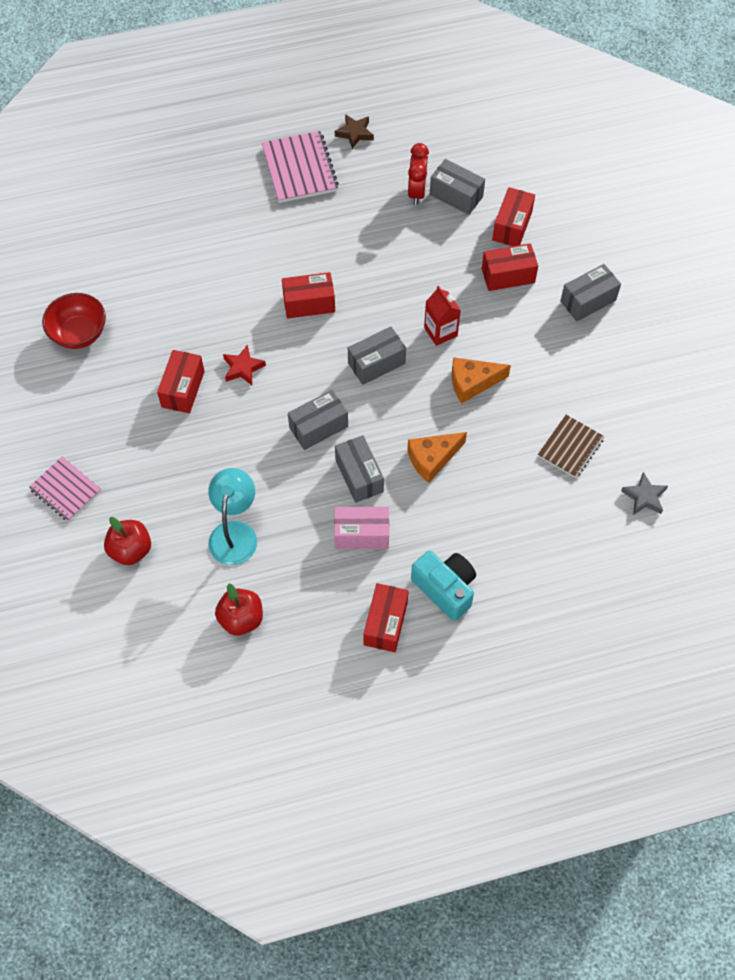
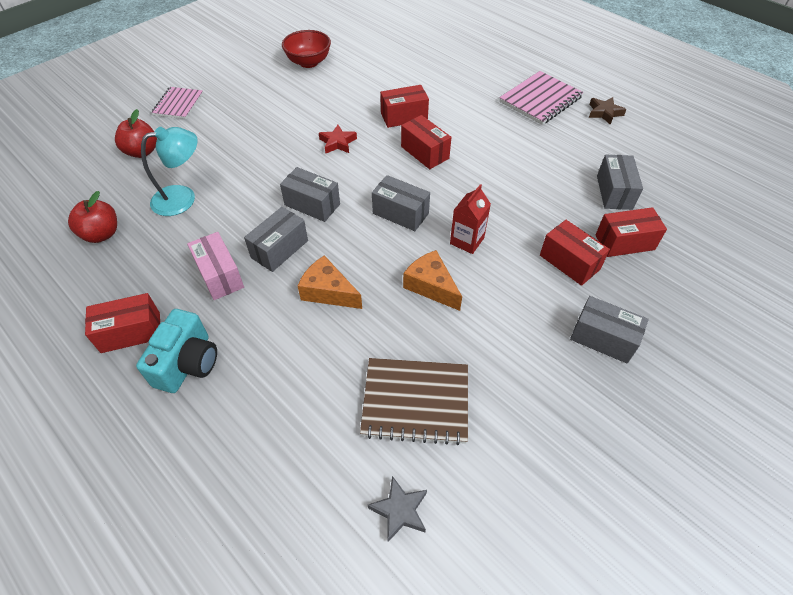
camera: 60 degrees right, 10 degrees down
red box [157,350,205,413] -> red box moved to [380,85,429,128]
red clock [408,143,429,205] -> none
brown notebook [538,415,604,478] -> brown notebook [360,358,468,445], size x1.52

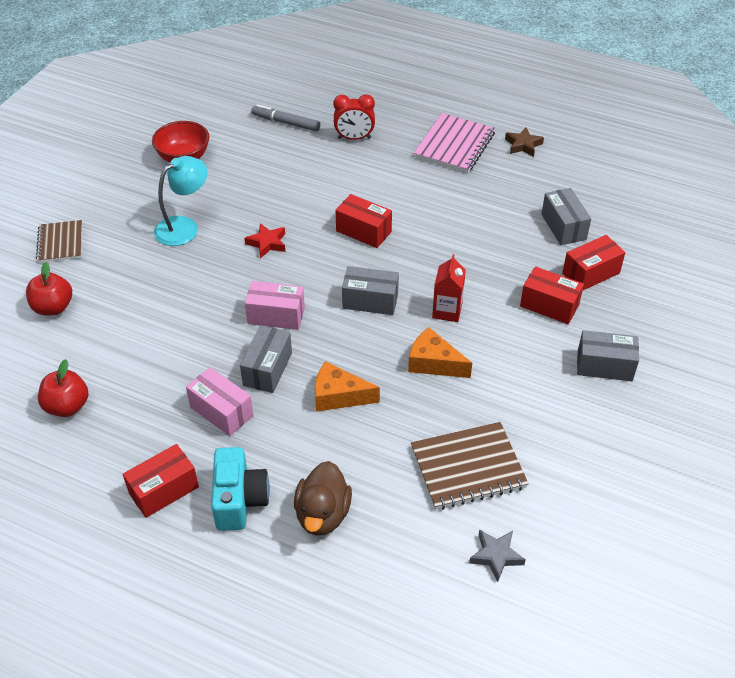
camera: 20 degrees left, 5 degrees down
turquoise lamp [141,127,198,216] -> turquoise lamp moved to [154,156,208,246]
pink notebook [151,87,203,119] -> brown notebook [36,220,82,263]
grey box [280,167,340,222] -> pink box [245,281,305,330]
red box [380,85,429,128] -> none
none -> grey marker [251,104,321,131]
none -> brown duck [294,461,352,536]
none -> red clock [333,94,375,140]

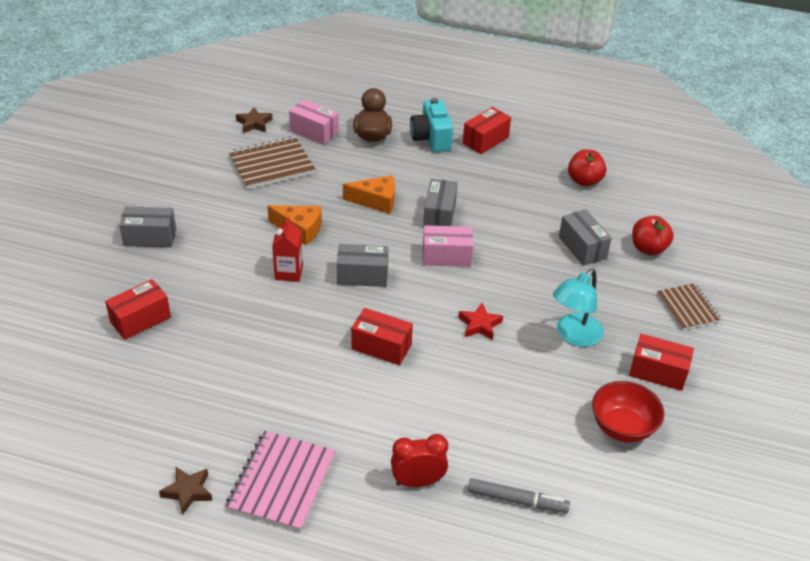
camera: 170 degrees right, 5 degrees down
pink box [186,367,253,436] -> pink box moved to [289,99,339,145]
grey star [469,529,526,582] -> brown star [236,107,273,133]
red box [520,266,584,324] -> red box moved to [629,334,694,391]
grey box [541,188,591,245] -> grey box moved to [559,209,612,266]

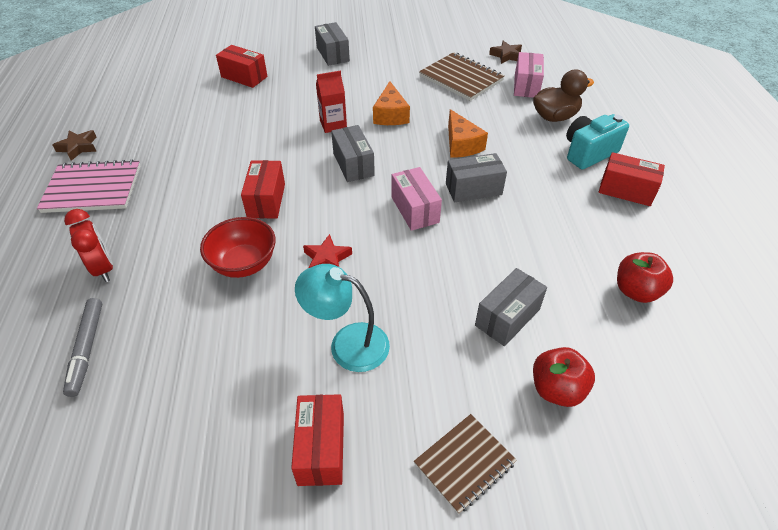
camera: 70 degrees right, 5 degrees up
red bowl [592,381,664,443] -> red bowl moved to [200,217,276,278]

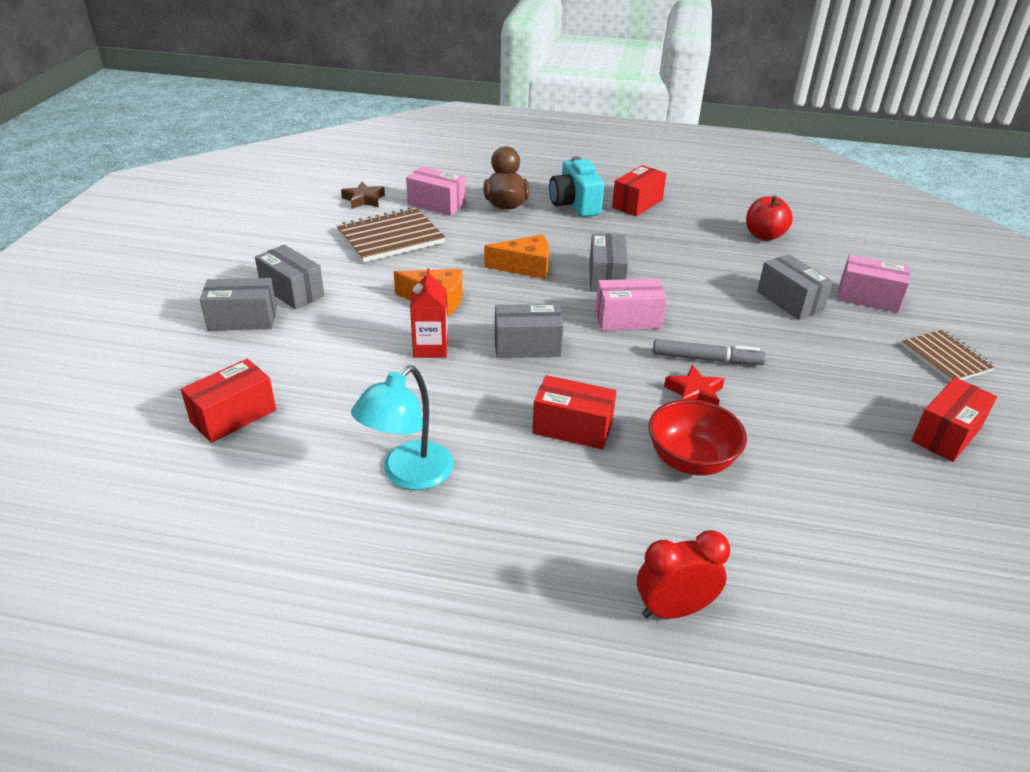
camera: 75 degrees left, 10 degrees down
pink notebook [37,160,141,213] -> none
brown star [53,130,97,161] -> none
grey marker [63,298,102,397] -> grey marker moved to [653,339,766,365]
red box [291,394,344,486] -> red box turned 60 degrees counterclockwise [911,377,997,462]
turquoise lamp [295,264,390,372] -> turquoise lamp moved to [351,366,454,490]
red apple [533,347,595,407] -> pink box [837,255,910,313]
none -> grey box [255,245,324,309]

